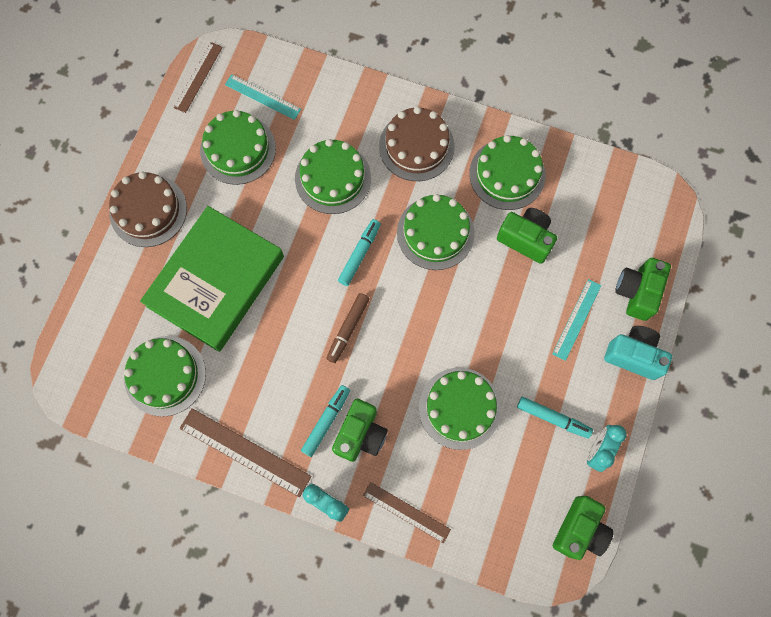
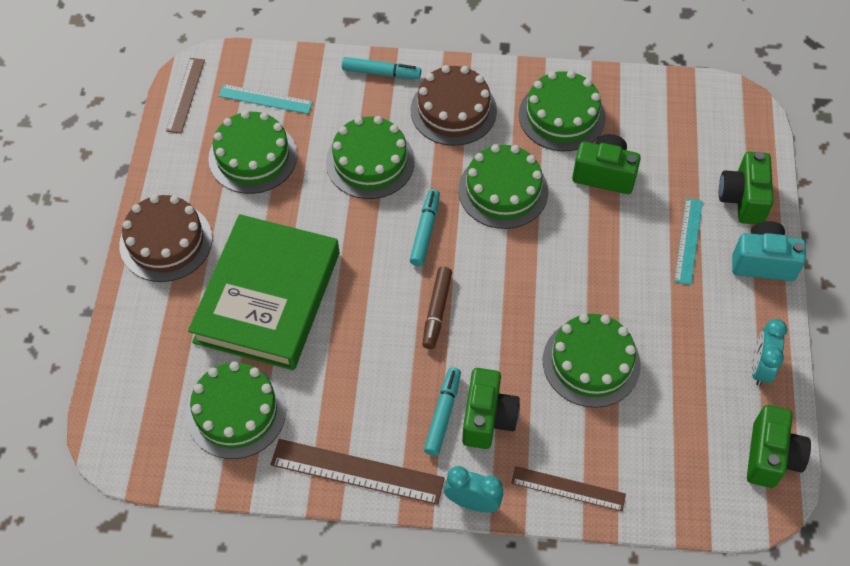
camera: 15 degrees left, 15 degrees down
turquoise marker [517,397,593,439] -> turquoise marker moved to [342,57,421,79]

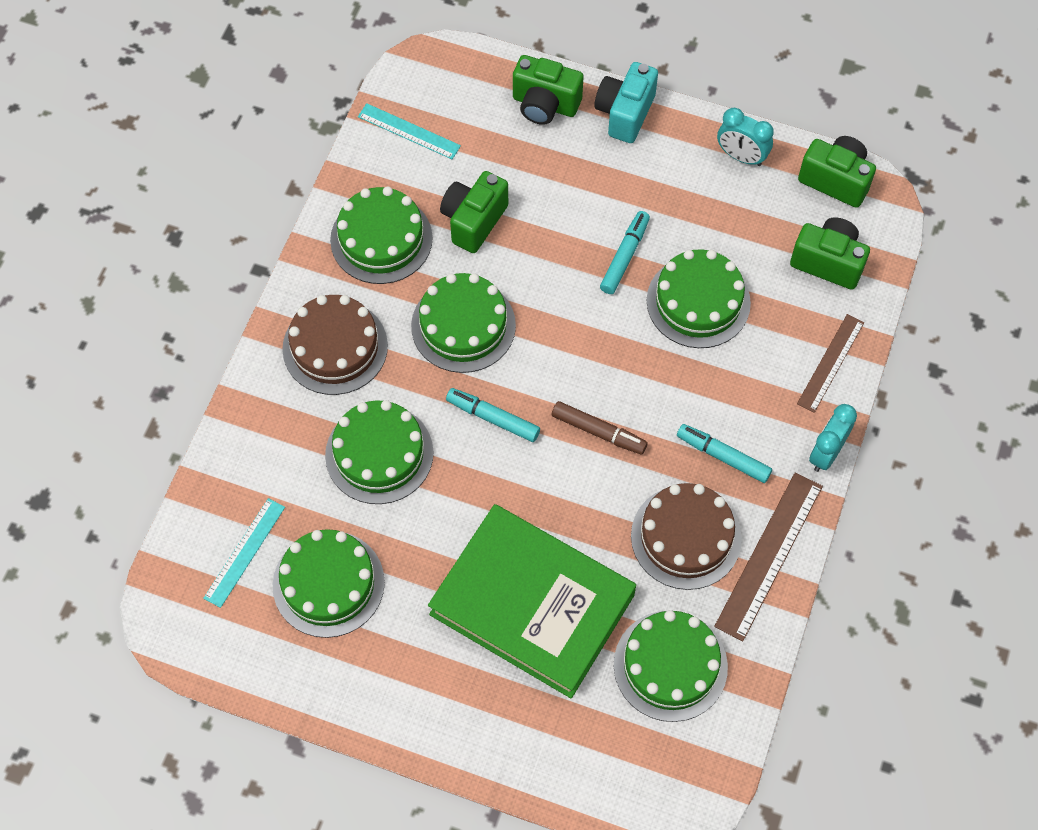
camera: 75 degrees left, 5 degrees up
brown cake [119,195,212,282] -> brown cake moved to [631,483,742,590]
brown ruler [166,58,205,134] -> none
turquoise marker [342,57,421,79] -> turquoise marker moved to [600,211,650,294]
green camera [462,368,520,449] -> green camera moved to [790,217,870,290]
turquoise ruler [674,198,703,285] -> turquoise ruler moved to [358,103,461,159]

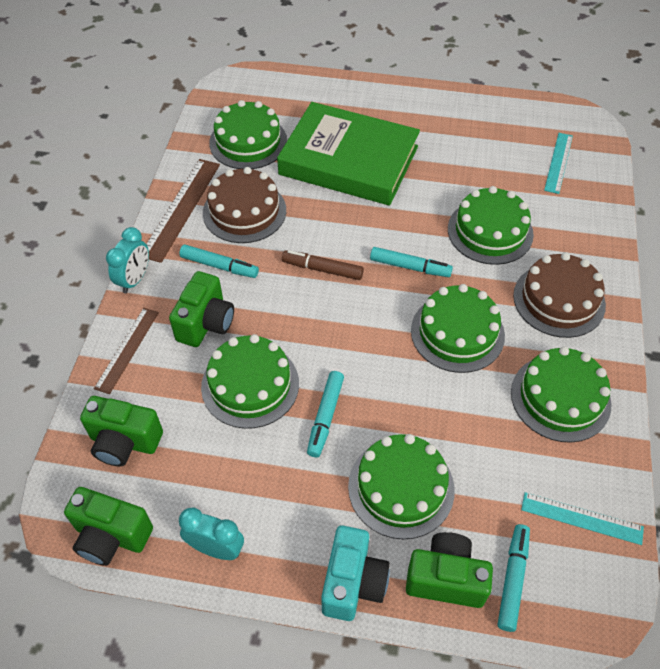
camera: 170 degrees right, 10 degrees down
green cake [273,529,385,638] -> green cake moved to [348,434,455,539]
green camera [440,171,508,253] -> green camera moved to [169,271,234,347]
none -> turquoise marker [498,524,530,632]

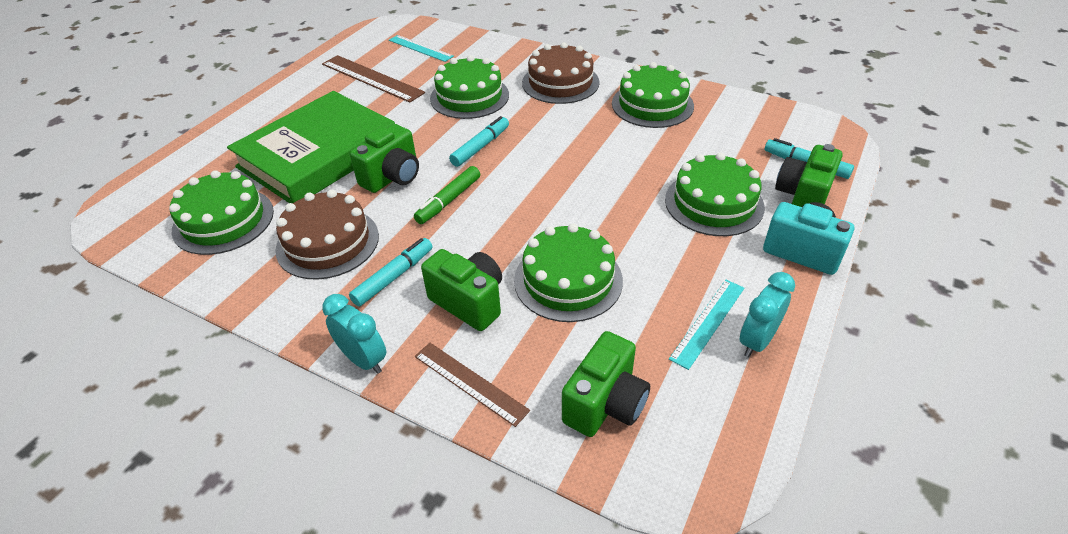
camera: 70 degrees left, 10 degrees down
green camera [64,487,153,566] -> green camera moved to [350,124,419,193]
brown ruler [146,159,220,263] -> brown ruler moved to [322,55,425,103]
brown marker [282,250,364,280] -> green marker [414,166,480,224]
turquoise marker [307,371,344,457] -> none
green cake [411,284,505,373] -> none
turquoise ruler [521,492,644,545] -> turquoise ruler moved to [669,280,744,370]

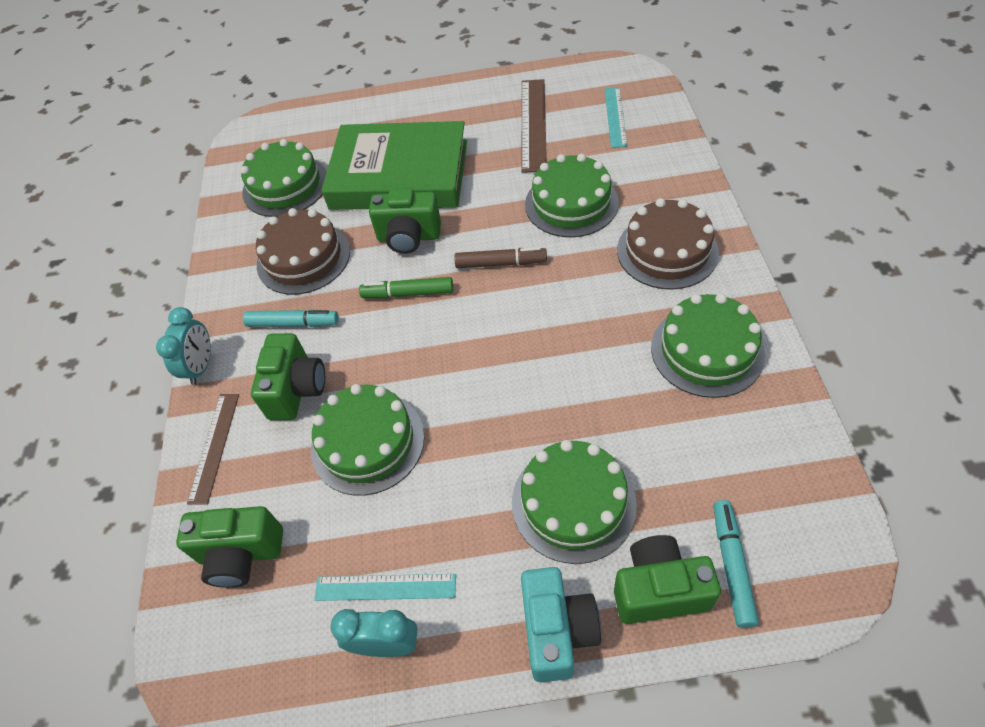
camera: 60 degrees right, 10 degrees up
turquoise marker [449,116,509,167] -> brown marker [454,247,547,268]

